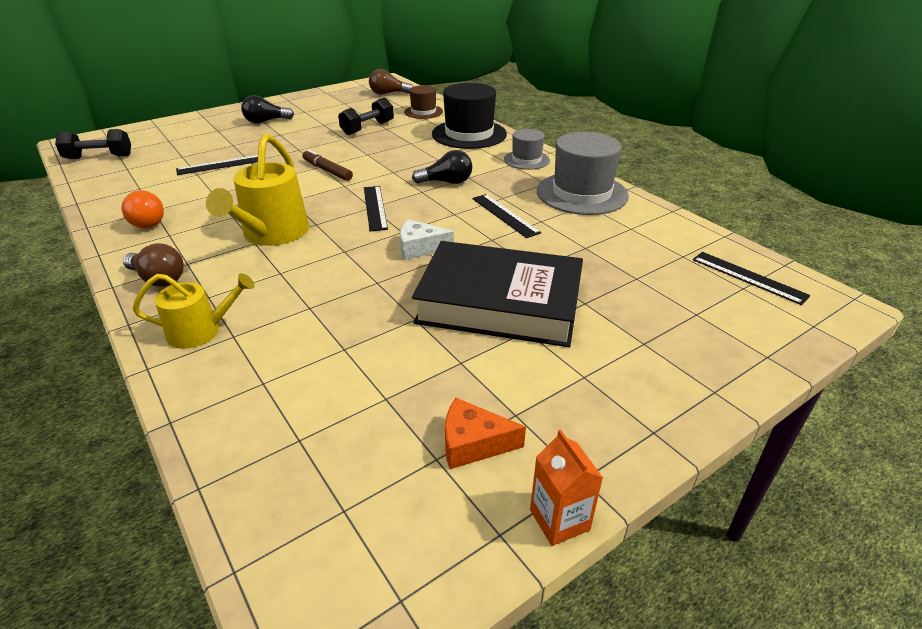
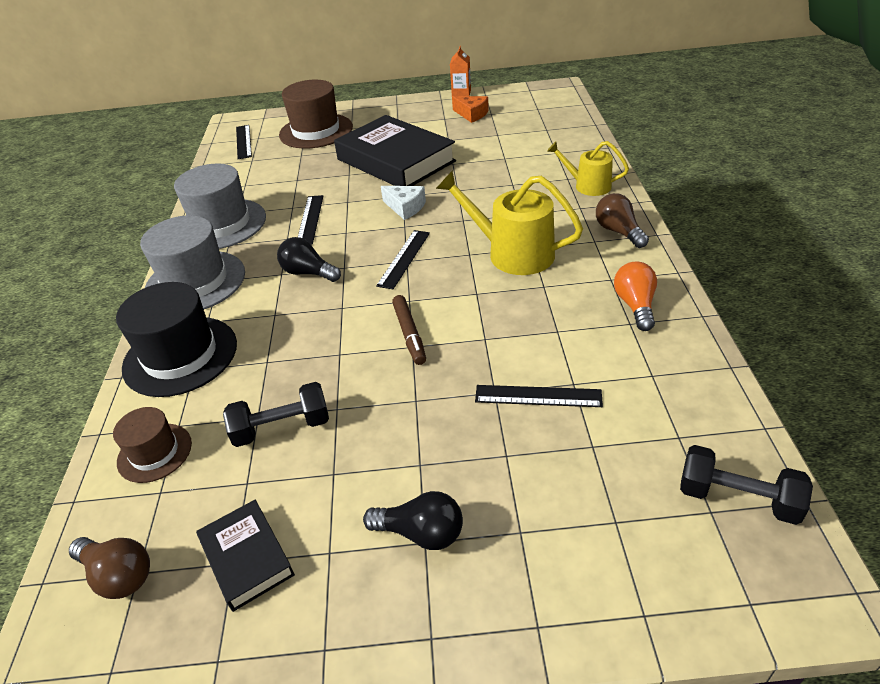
camera: 145 degrees left, 5 degrees up
yellow watering can [206,134,309,246] -> yellow watering can turned 105 degrees counterclockwise [436,170,583,275]
grey hat [504,129,550,170] -> grey hat [140,215,245,309], size x1.78
none -> black book [196,500,295,612]
none -> brown hat [279,80,353,148]

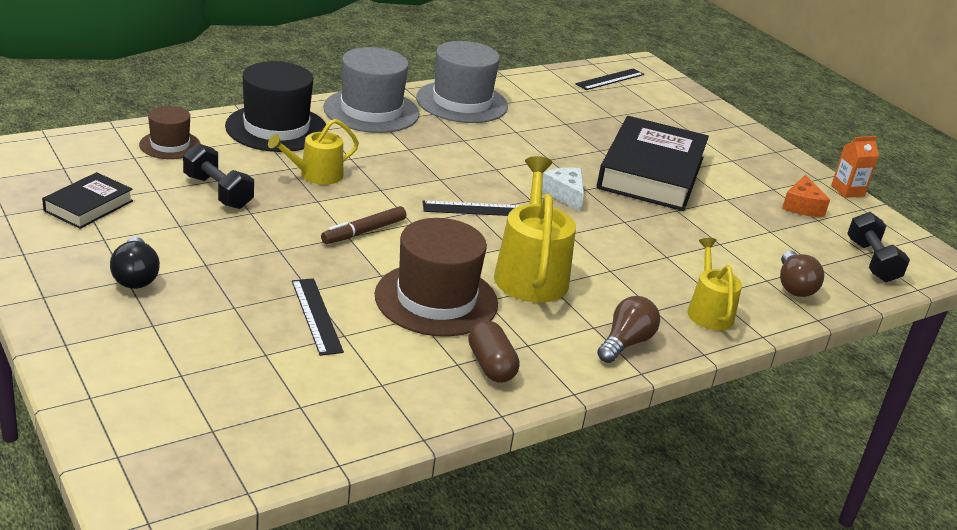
camera: 55 degrees right, 10 degrees down
brown light bulb [69,537,150,599] -> brown light bulb moved to [780,251,824,297]
black light bulb [277,237,341,282] -> none
brown hat [279,80,353,148] -> brown hat moved to [375,218,498,337]
black ruler [298,195,323,245] -> none
white cheese [381,186,426,220] -> white cheese turned 150 degrees clockwise [542,168,584,212]
orange light bulb [614,262,657,331] -> brown capsule [468,320,520,383]
black dumbbell [680,445,813,525] -> black dumbbell moved to [847,212,910,283]
none -> yellow watering can [268,119,359,185]

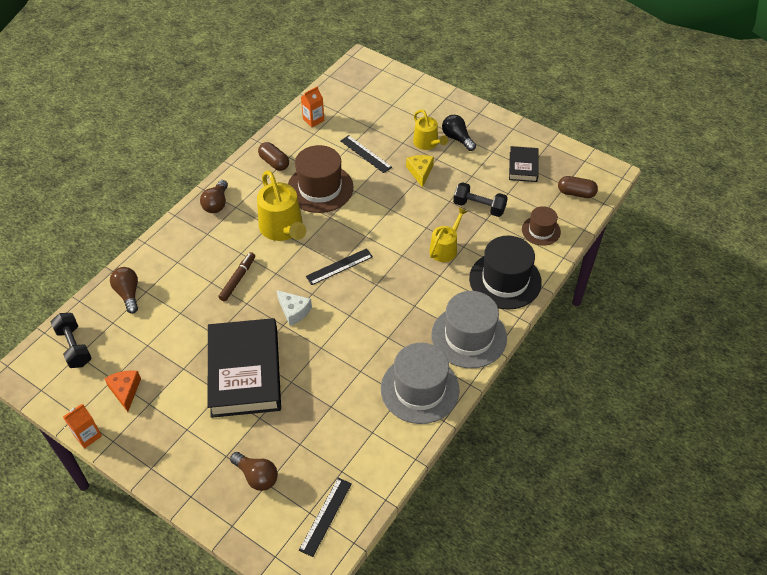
camera: 160 degrees right, 20 degrees up
brown marker [321,206,406,244] -> brown marker moved to [218,252,255,301]
yellow watering can [688,238,742,330] -> yellow watering can moved to [413,110,448,150]
none -> brown light bulb [230,452,278,491]
none -> orange carton [301,86,324,127]
none -> yellow cheese [406,155,434,187]
none -> brown capsule [558,176,598,198]

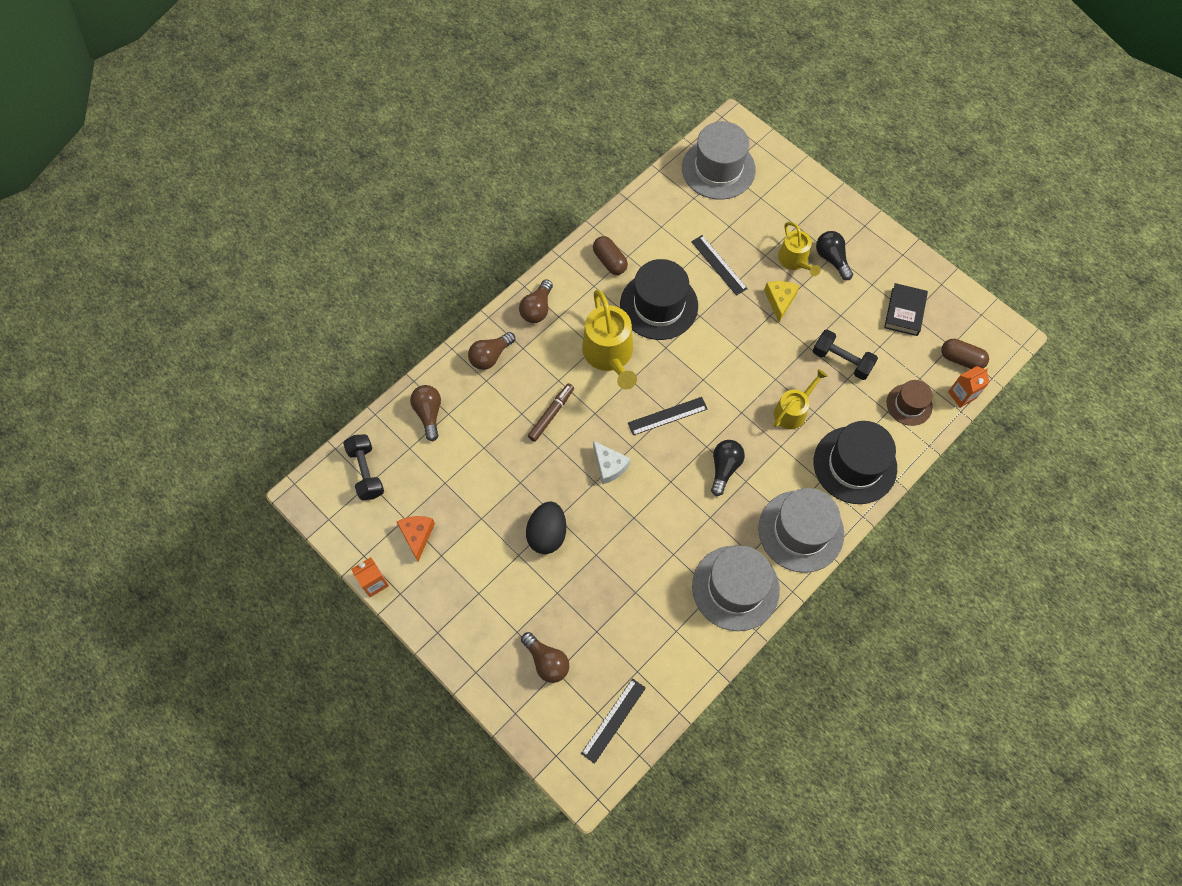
camera: 10 degrees right, 15 degrees up
black book [207,318,281,418] -> black egg [526,501,566,554]
brown hat [288,145,353,213] -> black hat [620,259,698,340]
orange carton [301,86,324,127] -> orange carton moved to [948,366,990,408]
none -> brown light bulb [468,332,515,370]
none -> grey hat [682,121,756,200]
none -> black light bulb [711,440,745,496]

